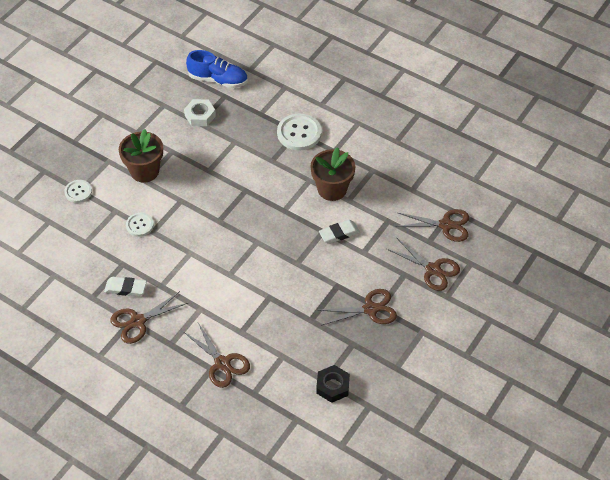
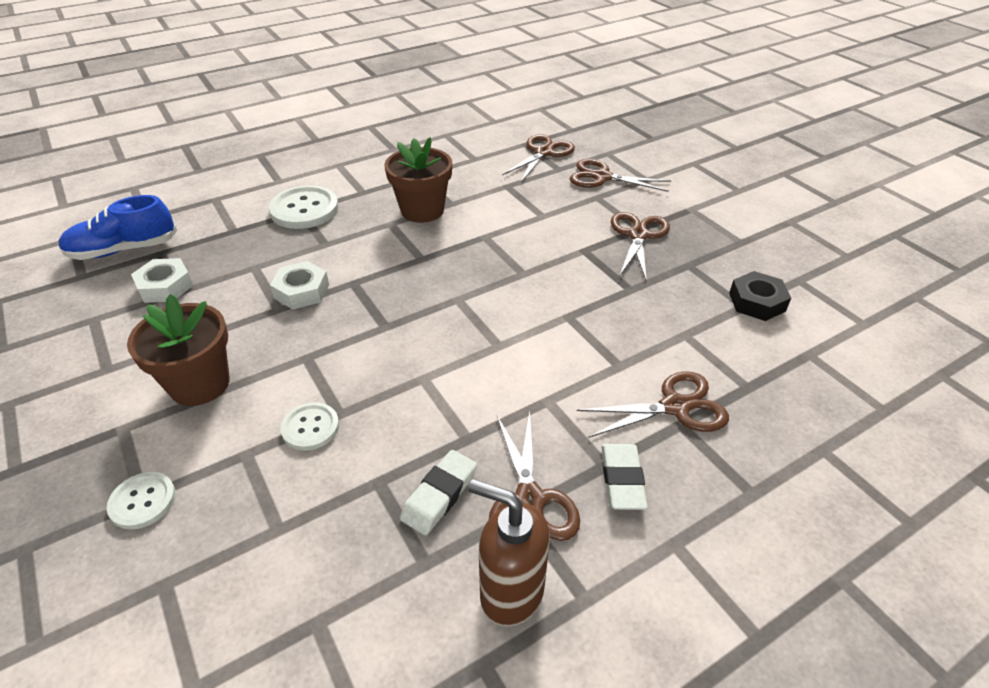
camera: 65 degrees left, 10 degrees down
blue shoe [186,50,248,88] -> blue shoe turned 150 degrees counterclockwise [58,195,177,260]
white eraser [319,220,360,244] -> white eraser moved to [602,444,648,510]
brown scissors [387,237,460,291] -> brown scissors turned 135 degrees counterclockwise [570,159,671,192]
none -> white nut [270,261,329,310]
none -> brown soap dispenser [468,479,550,627]

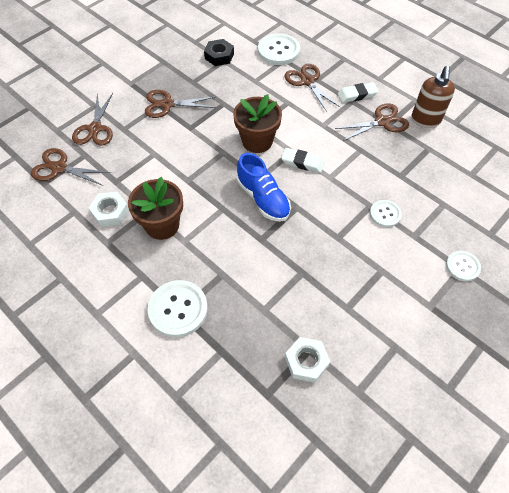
camera: 105 degrees left, 15 degrees up
blue shoe [58,195,177,260] -> blue shoe moved to [236,153,291,222]
brown flower pot [127,294,230,406] -> brown flower pot moved to [233,94,282,153]
white nut [270,261,329,310] -> white nut moved to [89,192,129,227]
white eraser [400,450,477,535] -> white eraser moved to [281,148,325,173]
none -> white button [258,33,300,65]

